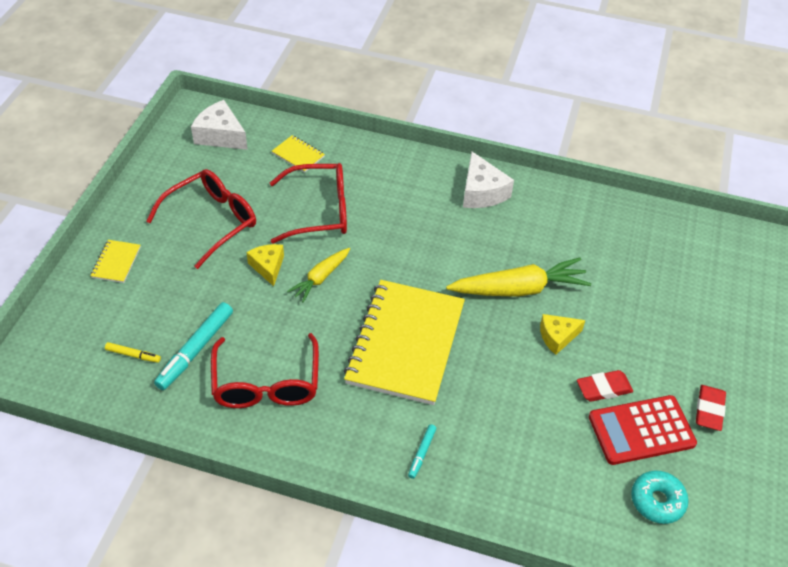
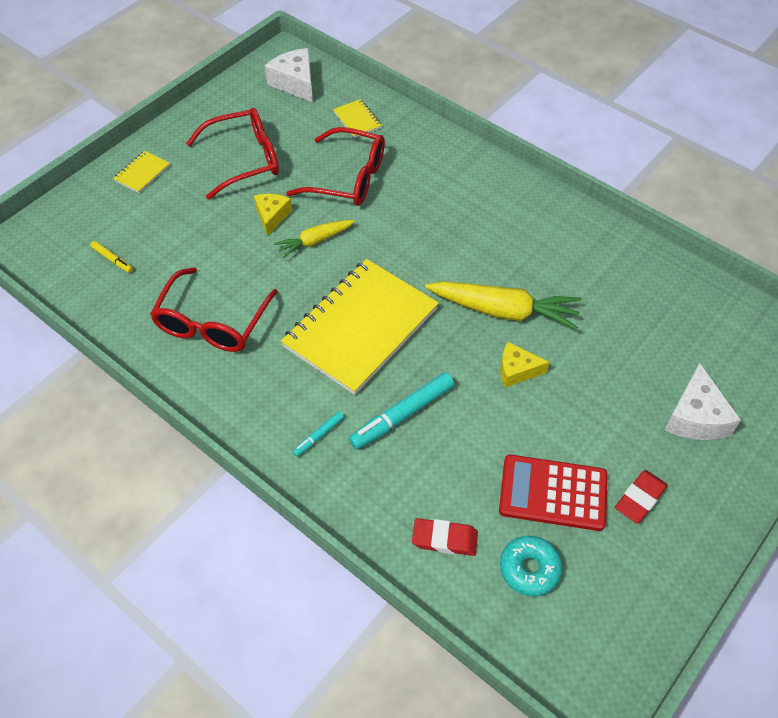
camera: 25 degrees right, 5 degrees up
turquoise marker [154,302,233,390] -> turquoise marker moved to [349,372,454,449]
white cheese [463,152,514,208] -> white cheese moved to [664,363,741,440]
red eraser [577,370,633,402] -> red eraser moved to [412,518,478,556]

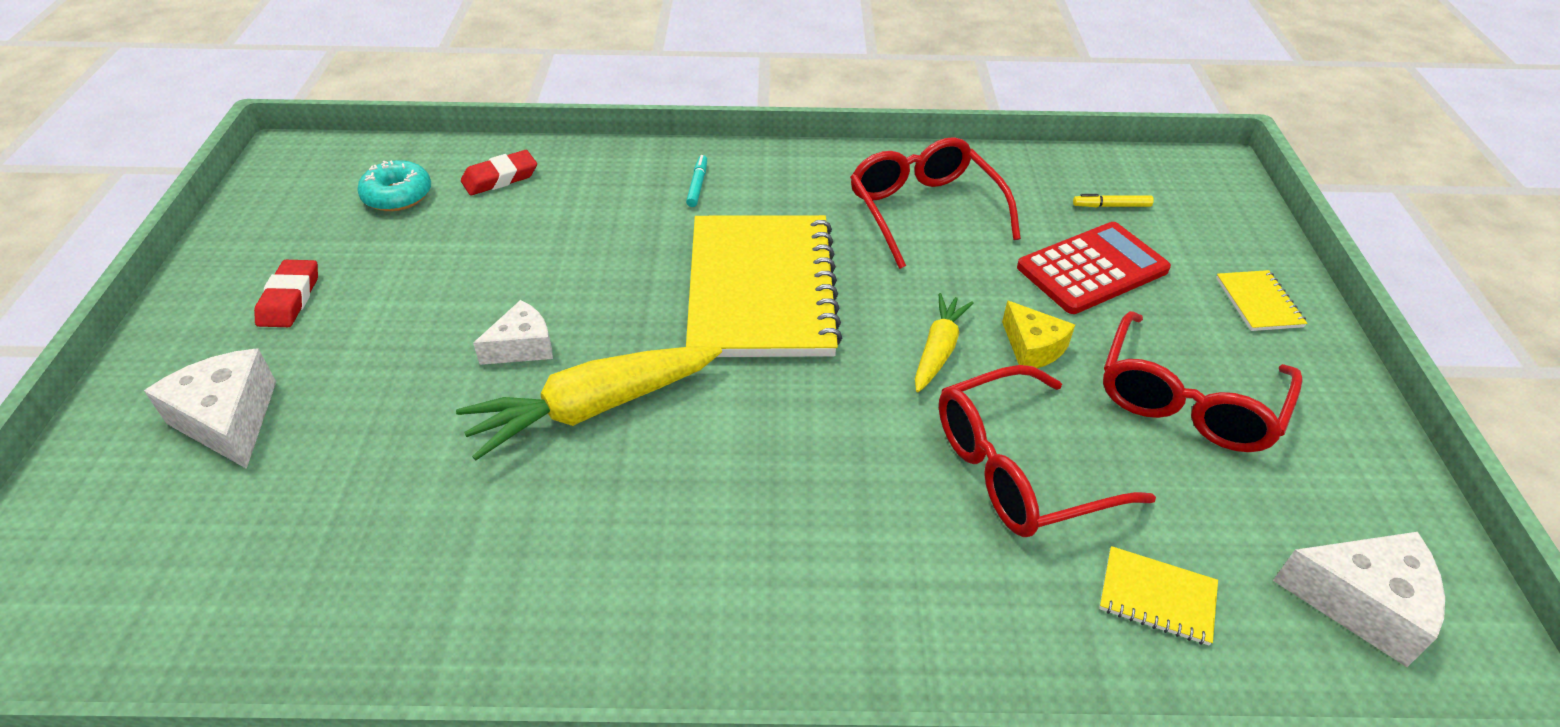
camera: 140 degrees right, 10 degrees down
turquoise marker [349,372,454,449] -> none
red calculator [499,455,608,531] -> red calculator moved to [1017,222,1171,314]
yellow cheese [500,342,549,388] -> white cheese [473,300,553,365]

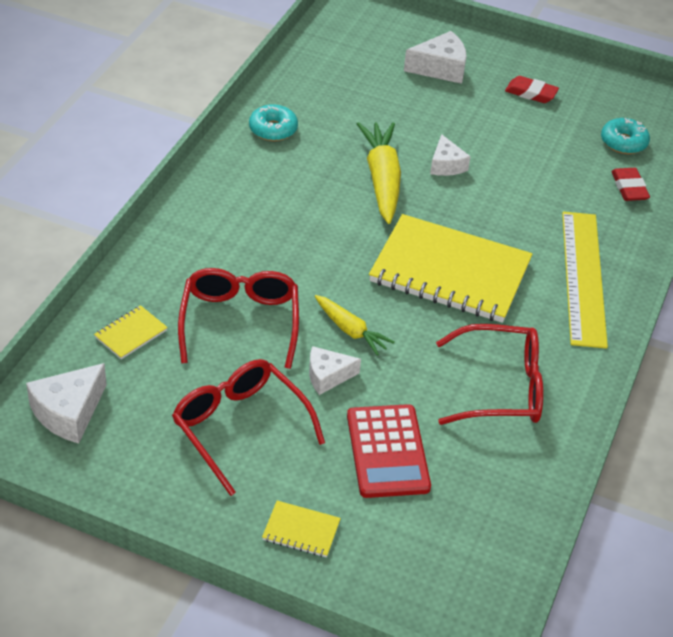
camera: 110 degrees right, 0 degrees up
turquoise marker [686,155,707,207] -> yellow ruler [562,212,608,349]
yellow cheese [1002,300,1075,368] -> white cheese [309,346,361,395]
yellow marker [1073,194,1154,207] -> none
none -> turquoise donut [249,104,298,141]

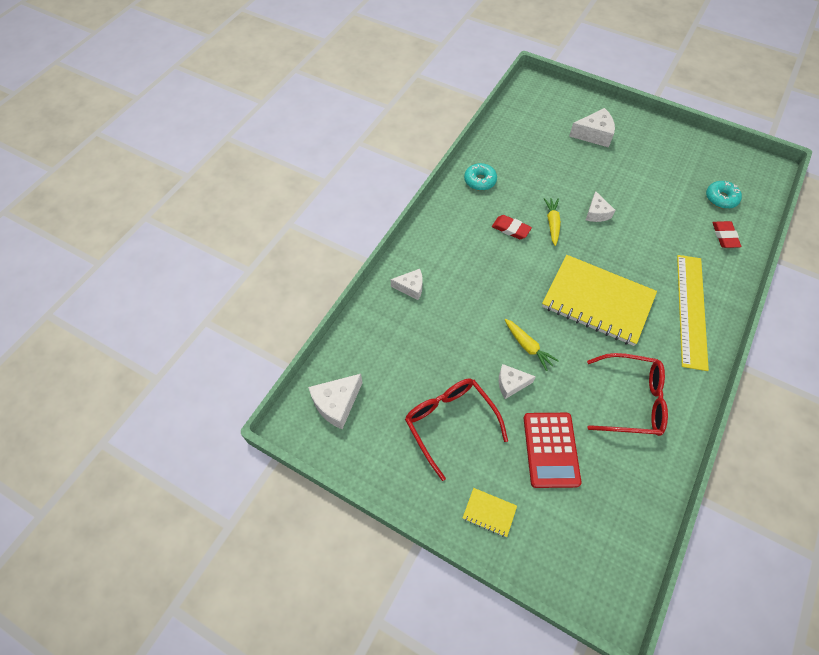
camera: 10 degrees right, 15 degrees up
yellow notebook [94,305,168,359] -> none
red glasses [178,268,299,369] -> none
yellow carrot [357,122,401,224] -> yellow carrot [544,198,561,246], size x0.58
red eraser [505,76,559,103] -> red eraser moved to [492,215,532,239]
none -> white cheese [391,269,423,300]

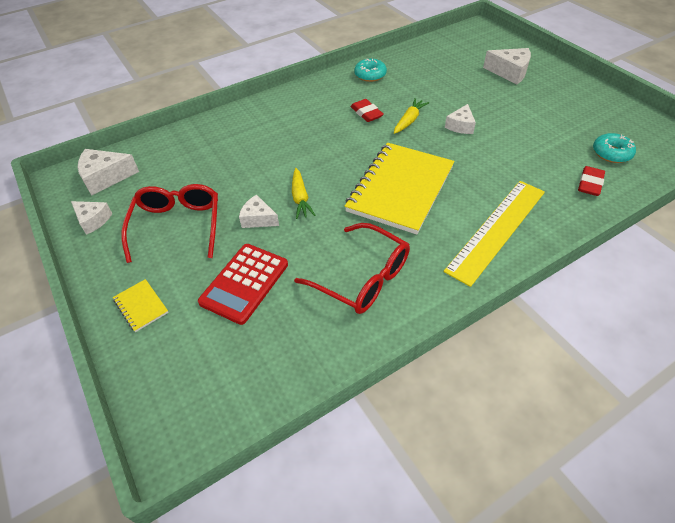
camera: 30 degrees right, 10 degrees down
white cheese [391,269,423,300] -> white cheese moved to [71,201,113,235]
yellow notebook [542,255,657,346] -> yellow notebook turned 60 degrees clockwise [345,143,454,235]

